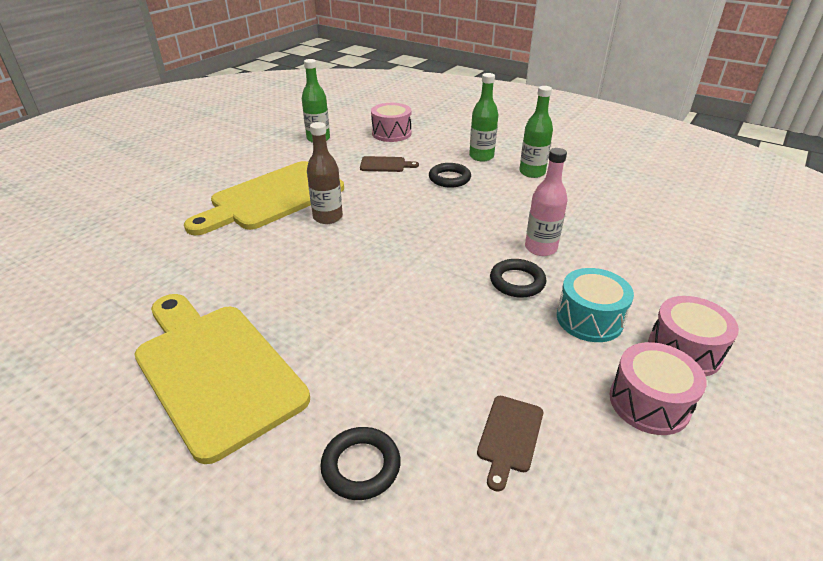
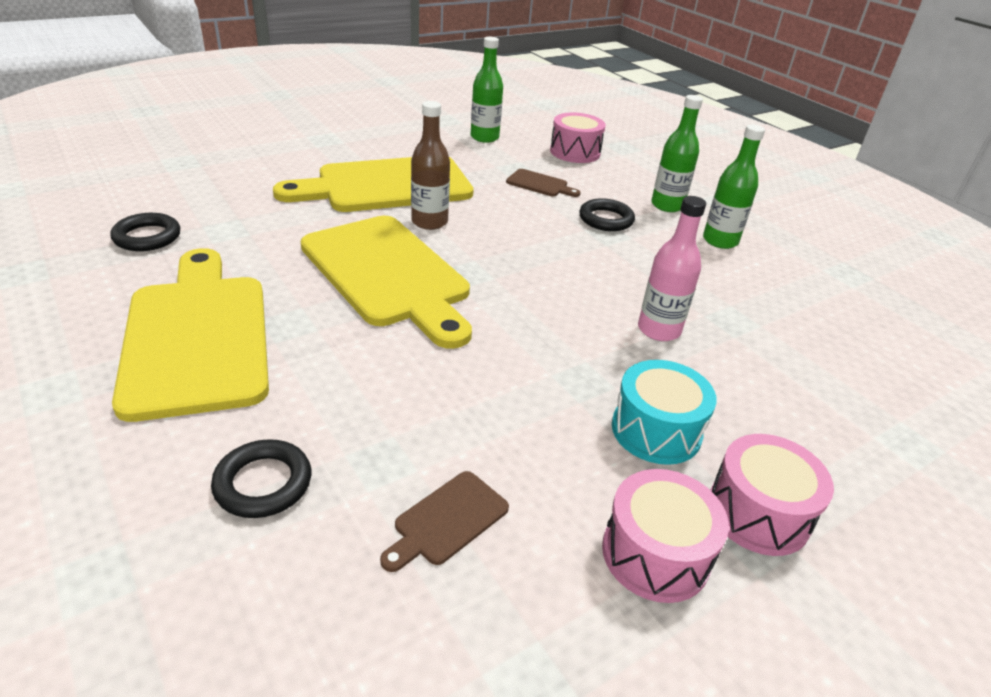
camera: 20 degrees right, 0 degrees up
black ring [490,259,547,298] -> black ring moved to [110,213,180,251]
none -> yellow cutting board [300,216,472,349]

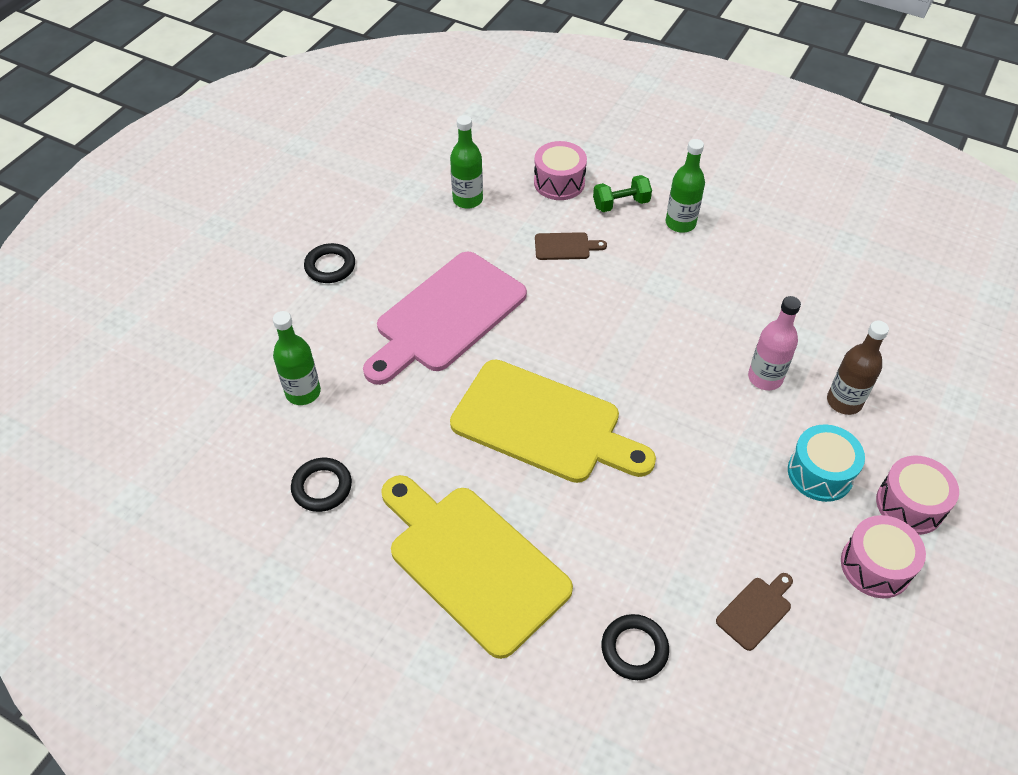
camera: 25 degrees left, 15 degrees up
yellow cutting board [273,157,474,212] -> pink cutting board [363,252,527,385]
brown cutting board [380,471,509,572] -> brown cutting board turned 150 degrees counterclockwise [716,573,793,651]
brown bottle [411,101,450,230] -> brown bottle moved to [827,321,889,415]
black ring [579,198,635,231] -> black ring moved to [304,243,355,283]
green bottle [703,124,765,249] -> green bottle moved to [273,311,321,405]
none -> green dumbbell [593,175,652,212]

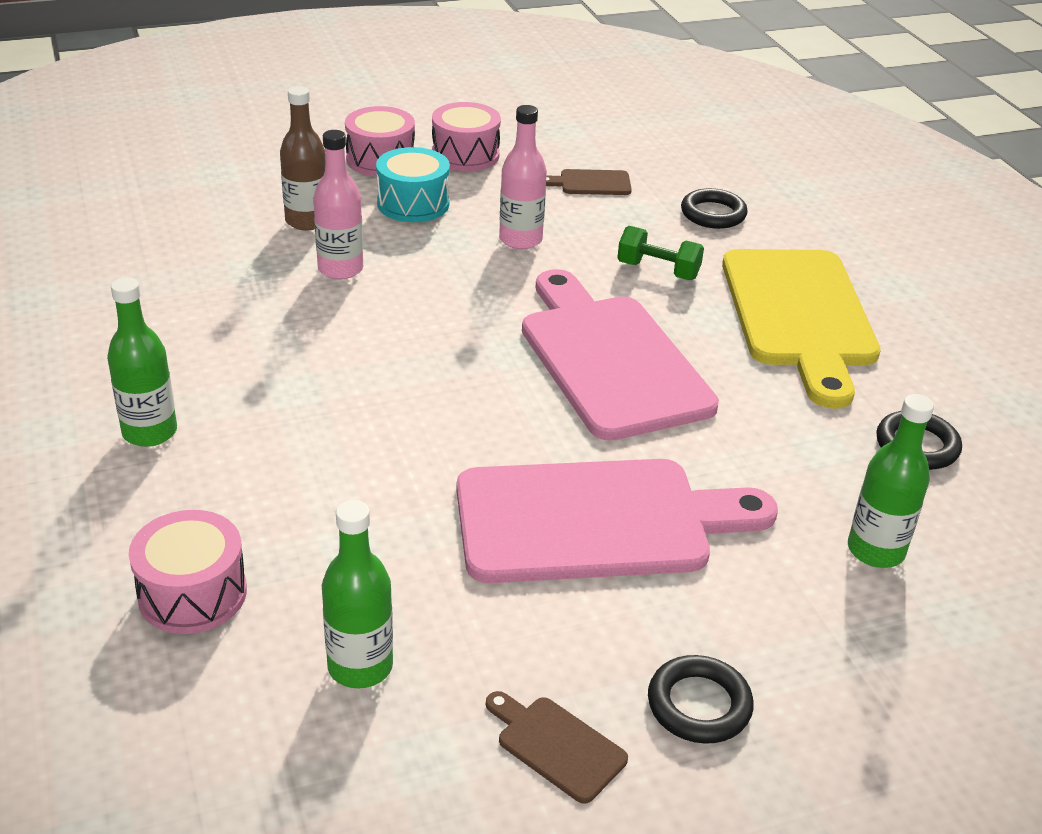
camera: 140 degrees left, 15 degrees down
yellow cutting board [450,360,656,483] -> pink cutting board [522,269,719,441]
brown cutting board [535,232,607,260] -> brown cutting board moved to [486,691,628,804]
green dumbbell [593,175,652,212] -> green dumbbell moved to [617,226,704,280]
none -> pink bottle [499,105,547,249]

